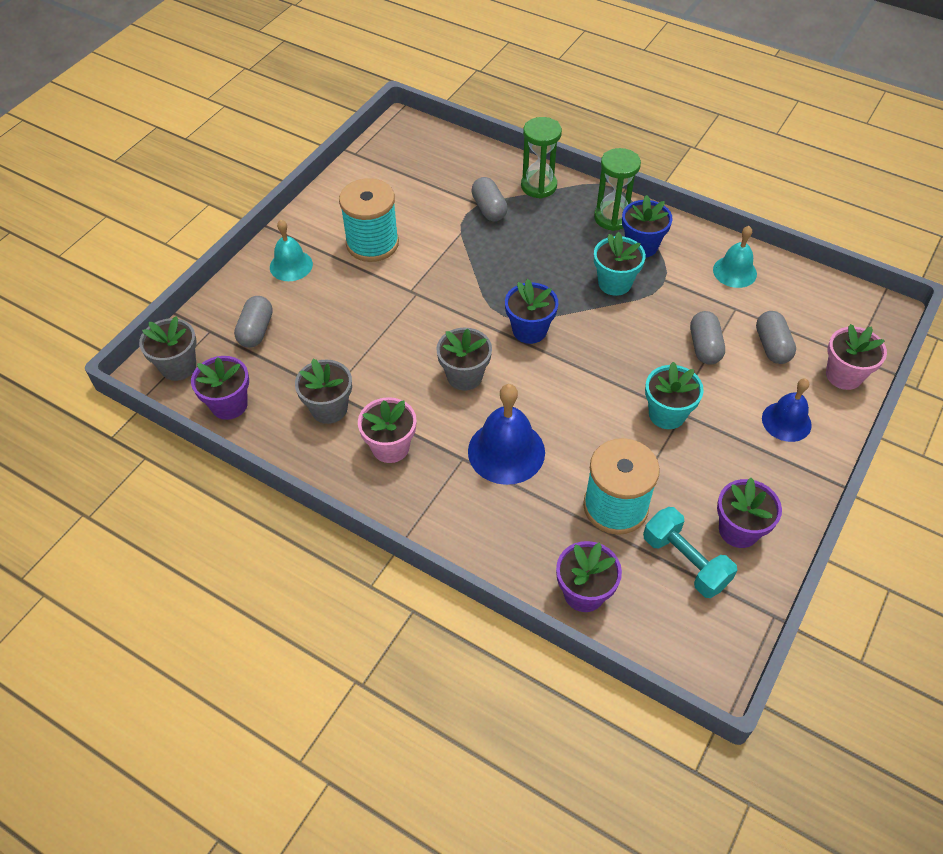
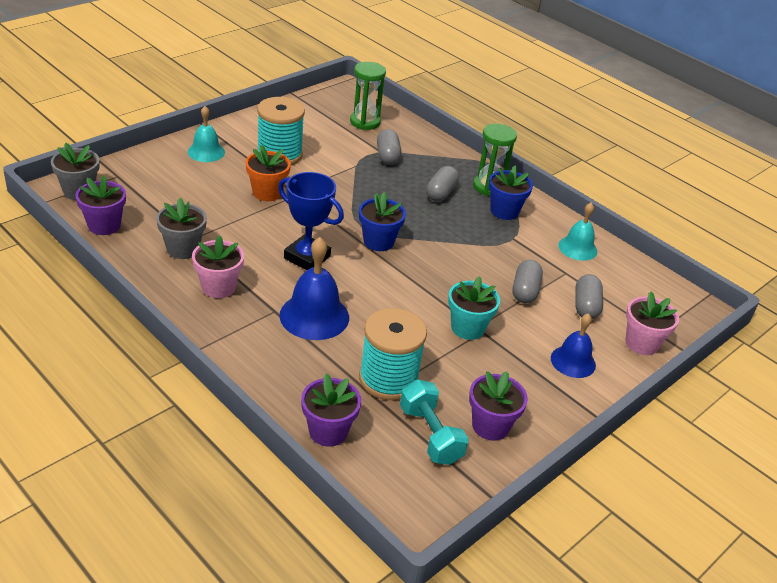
camera: 10 degrees right, 15 degrees down
grey capsule [234,296,273,348] -> grey capsule moved to [426,166,459,202]
grey flower pot [436,328,492,391] -> blue trophy [278,172,344,270]
green hourglass [521,117,562,199] -> green hourglass moved to [350,62,386,130]
turquoise flower pot [594,232,646,296] -> none
none -> orange flower pot [246,145,291,201]

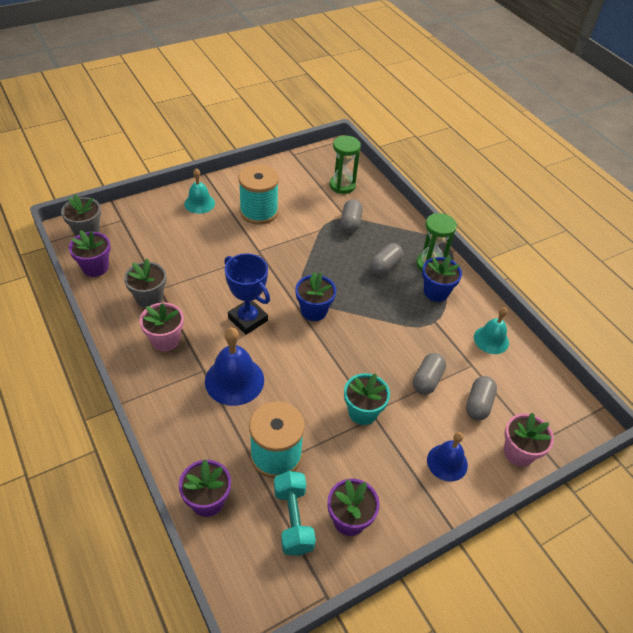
camera: 15 degrees right, 10 degrees up
orange flower pot [246,145,291,201] -> none

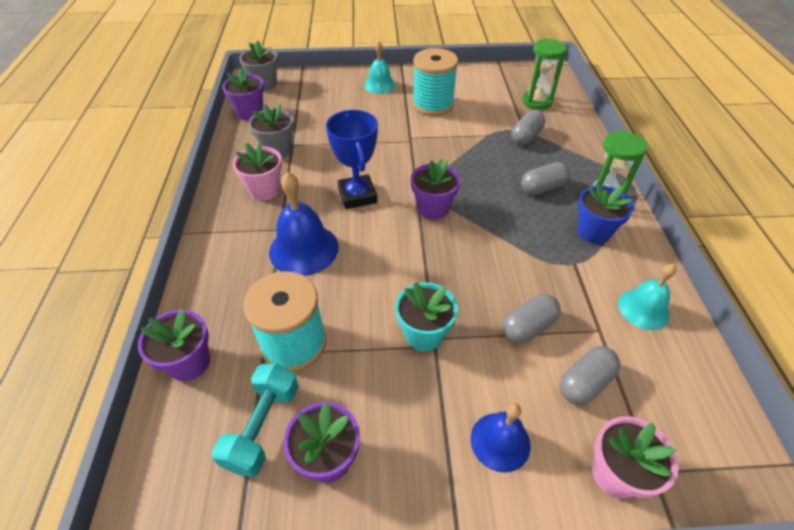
camera: 30 degrees right, 0 degrees up
blue flower pot [295,272,336,321] -> purple flower pot [411,159,460,220]

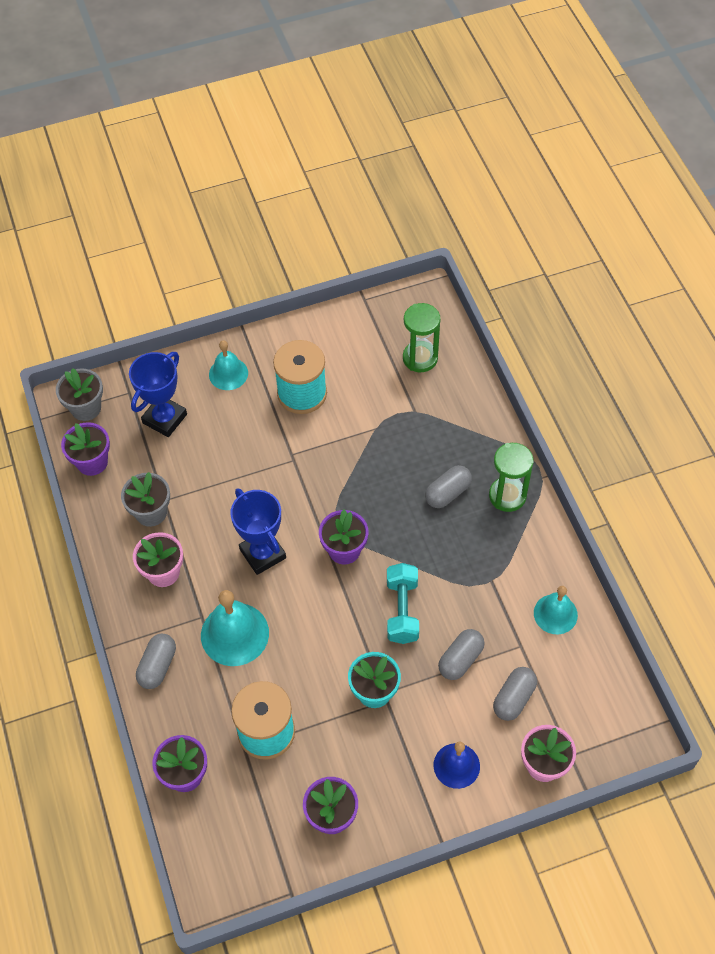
camera: 15 degrees left, 10 degrees up
turquoise dumbbell [212,363,299,477] -> turquoise dumbbell moved to [387,563,419,644]
blue bell [269,172,339,276] -> turquoise bell [201,590,269,666]
grey capsule [511,110,545,145] -> grey capsule moved to [136,634,176,689]
blue flower pot [577,182,634,244] -> none
none -> blue trophy [129,352,187,437]

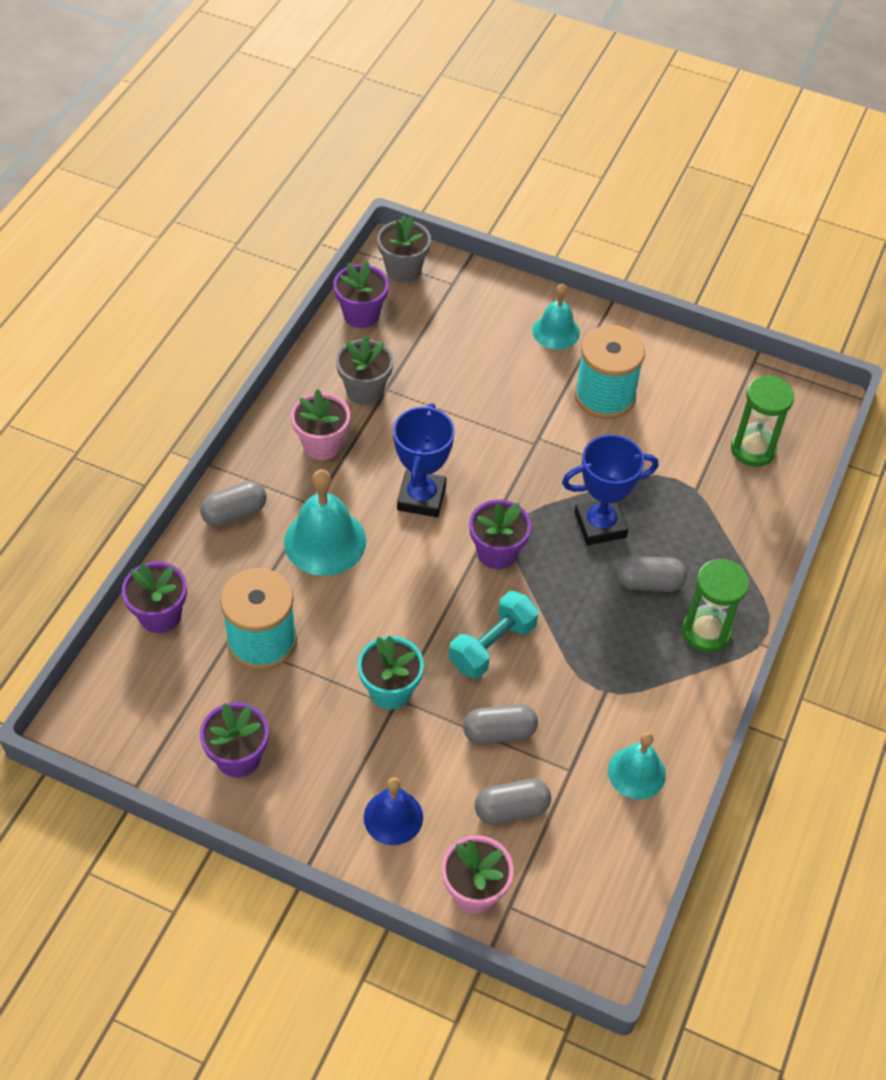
camera: 40 degrees right, 5 degrees down
blue trophy [129,352,187,437] -> blue trophy moved to [562,434,658,545]

